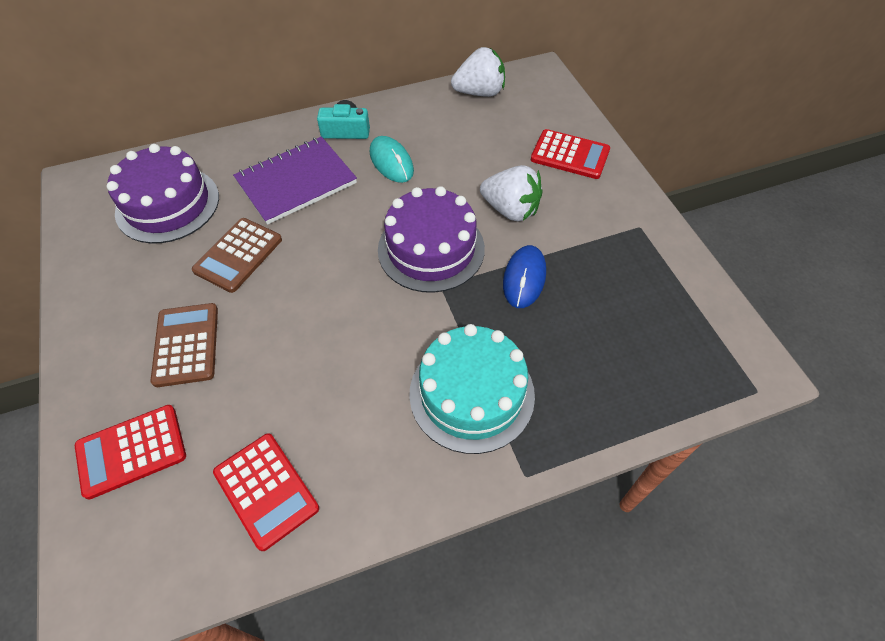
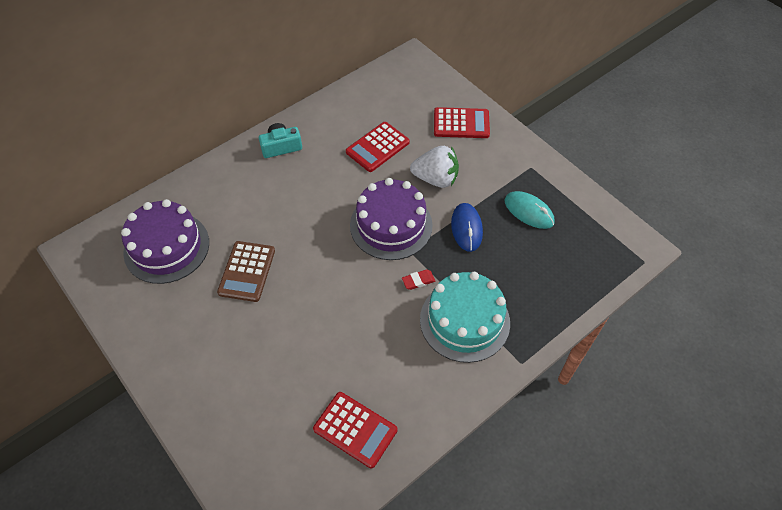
camera: 20 degrees left, 0 degrees up
red calculator [75,405,186,500] -> red calculator moved to [346,122,410,172]
brown calculator [150,303,218,387] -> none
purple notebook [233,136,357,225] -> none
turquoise mouse [370,136,414,183] -> turquoise mouse moved to [505,191,555,229]
white strawberry [451,47,505,97] -> none
none -> red eraser [402,269,435,290]

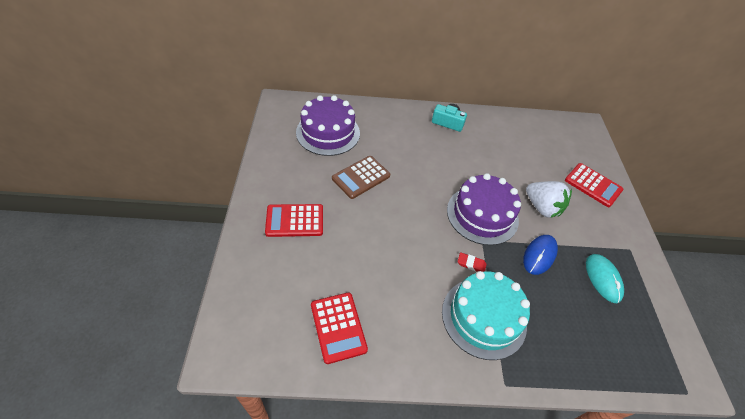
camera: 35 degrees right, 5 degrees down
red calculator [346,122,410,172] -> red calculator moved to [265,204,323,237]

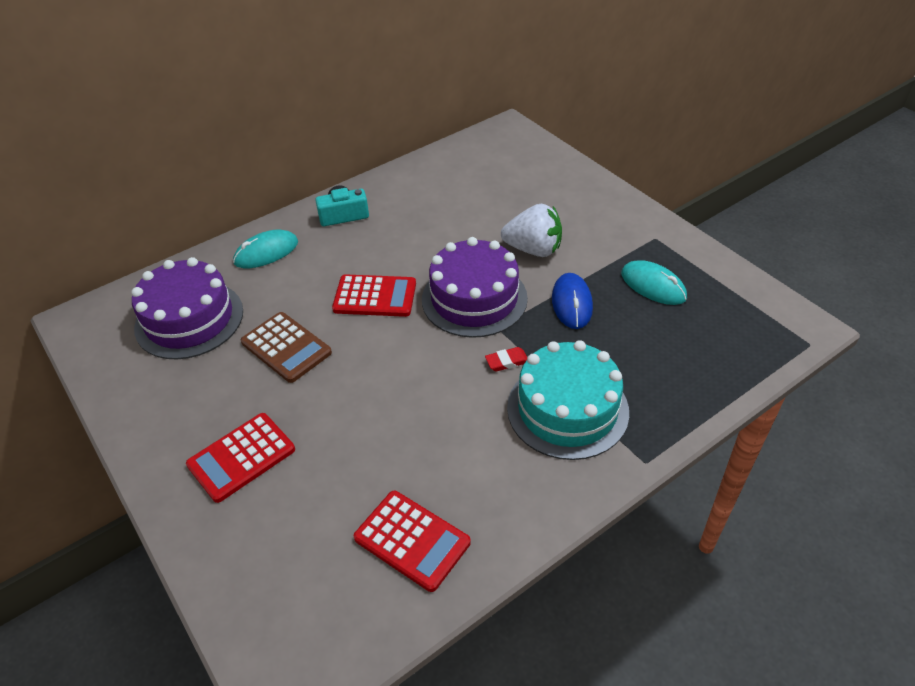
camera: 30 degrees left, 5 degrees down
brown calculator [332,156,390,199] -> brown calculator turned 60 degrees counterclockwise [241,312,332,383]
red calculator [565,163,623,207] -> red calculator moved to [332,274,416,317]
none -> turquoise mouse [233,230,298,268]

